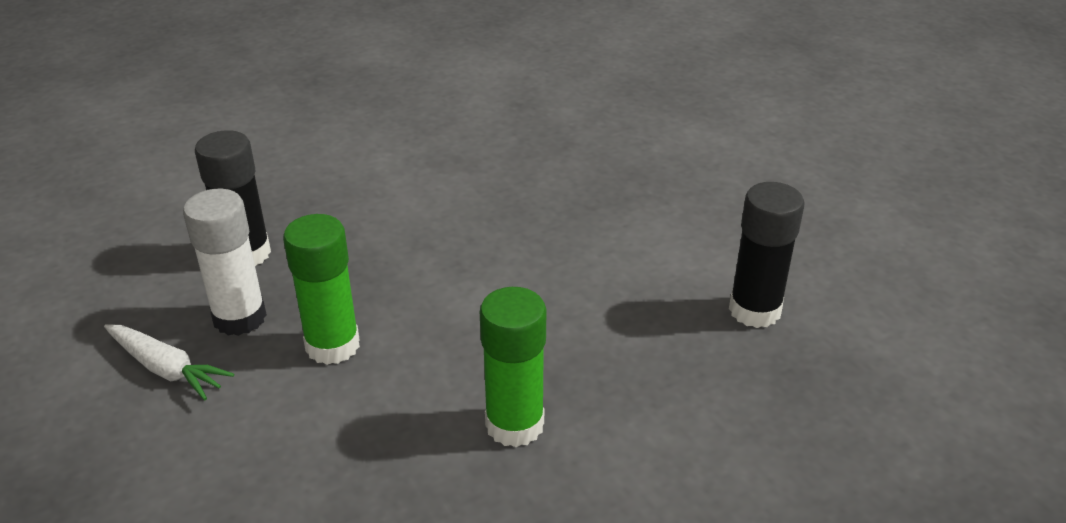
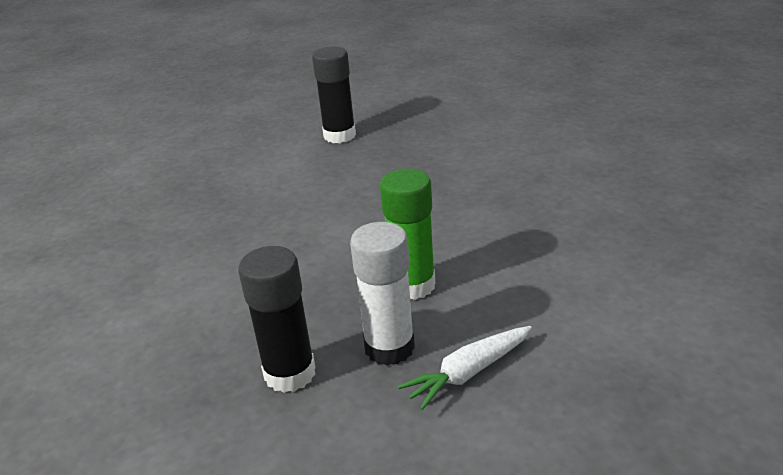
camera: 95 degrees left, 5 degrees down
white carrot [104,324,234,400] -> white carrot turned 150 degrees counterclockwise [398,326,532,410]
green glue stick [480,287,546,447] -> none

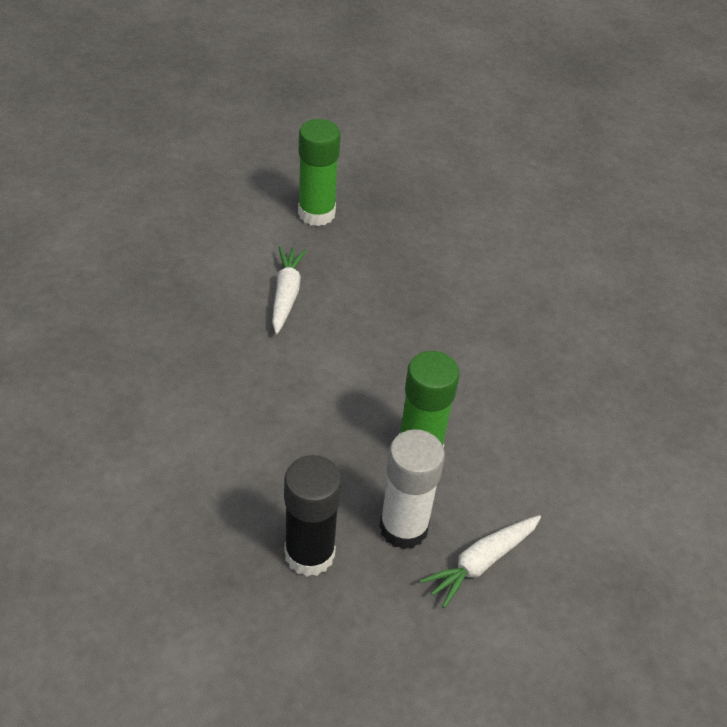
camera: 10 degrees left, 15 degrees up
black glue stick [312,46,356,143] -> green glue stick [298,119,341,226]
none -> white carrot [272,246,307,334]

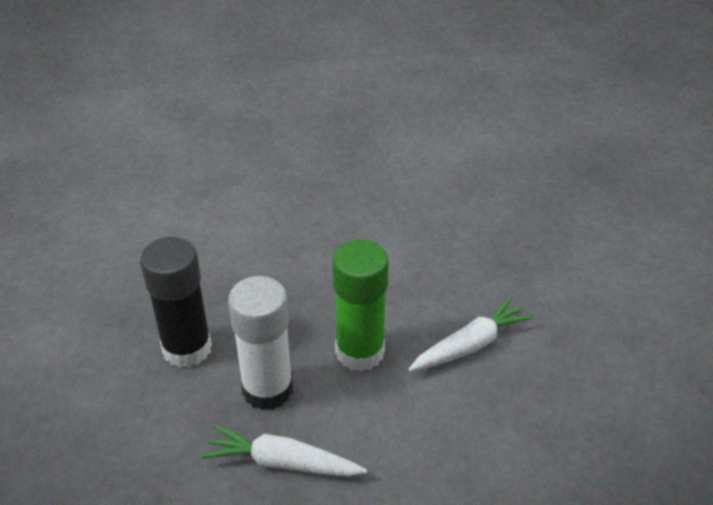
camera: 55 degrees right, 5 degrees down
white carrot [272,246,307,334] -> white carrot moved to [408,297,534,371]
green glue stick [298,119,341,226] -> none

